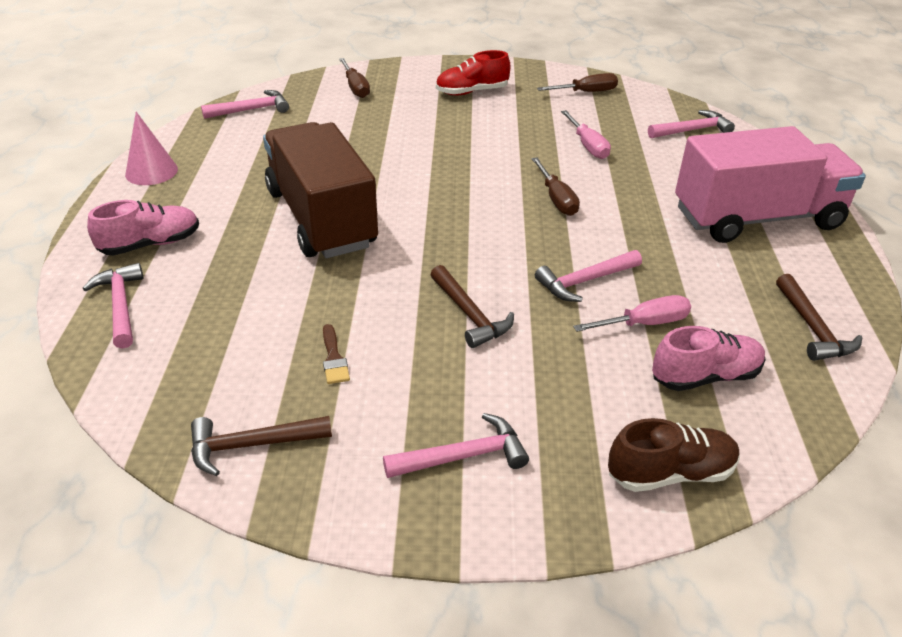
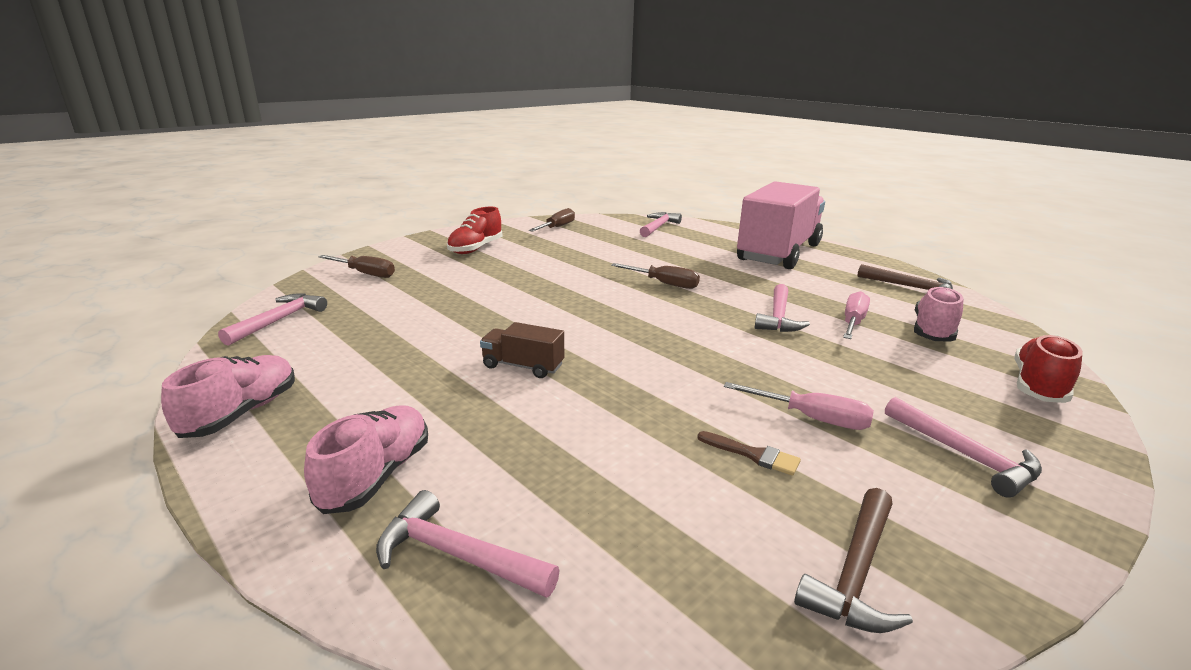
camera: 45 degrees left, 15 degrees down
pink cone [125,112,178,185] -> pink shoe [161,355,295,438]
brown truck [263,122,378,258] -> brown truck [480,322,564,378], size x0.40
pink hammer [383,413,529,478] -> pink hammer turned 120 degrees clockwise [885,397,1042,498]
brown hammer [430,265,514,348] -> none
pink screwdriver [561,110,611,159] -> pink screwdriver moved to [724,382,874,430]
brown shoe [608,418,740,492] -> red shoe [1014,335,1083,403]

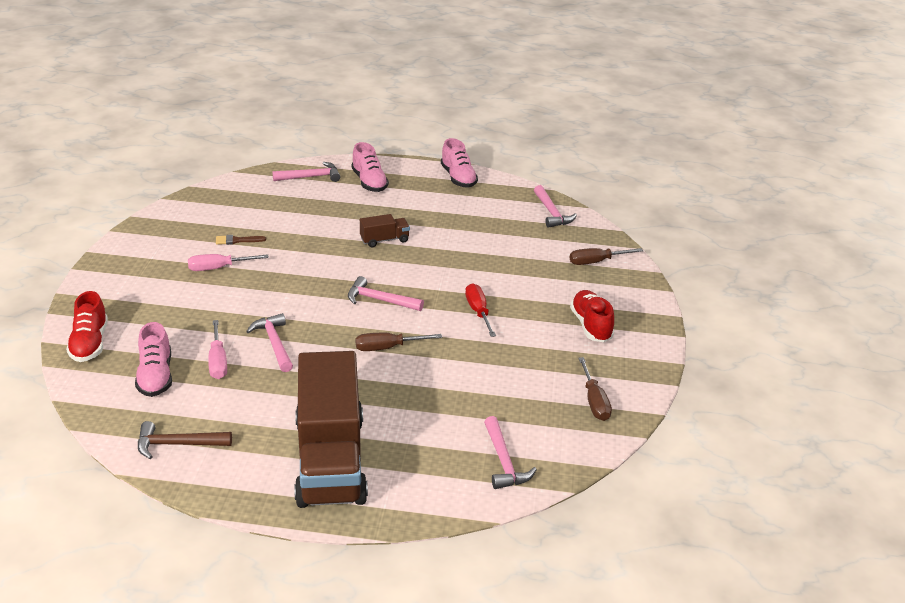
camera: 140 degrees right, 10 degrees up
pink truck [737,181,825,269] -> brown truck [294,351,368,508]
brown hammer [794,488,913,633] -> none
pink hammer [885,397,1042,498] -> pink hammer moved to [348,276,424,311]
none -> red screwdriver [465,283,496,337]

